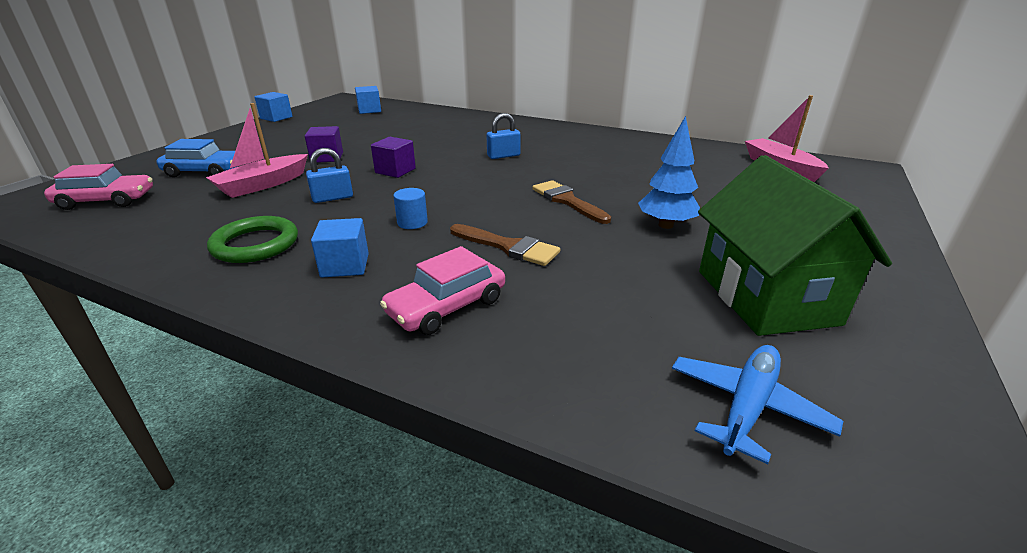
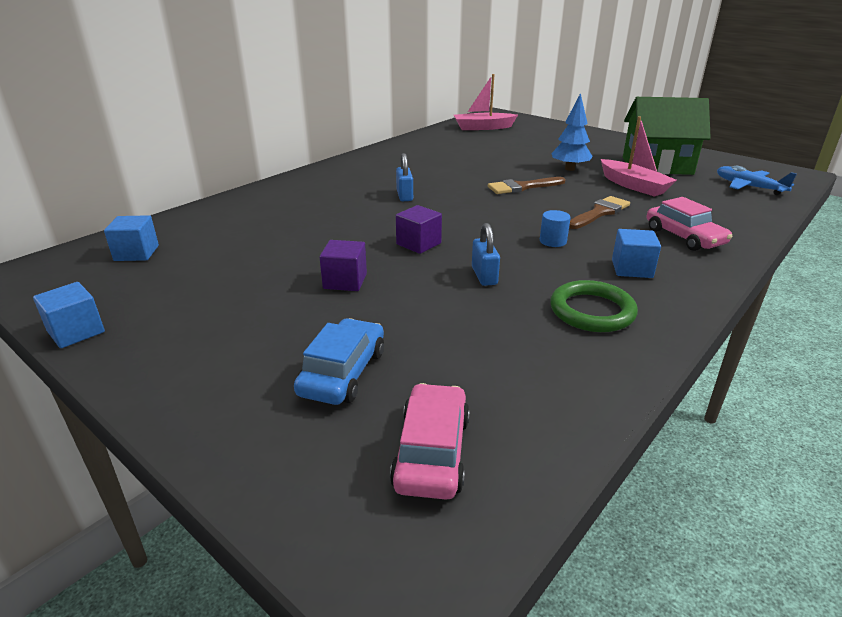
camera: 75 degrees left, 0 degrees up
pink boat [206,103,308,198] -> pink boat moved to [601,116,677,197]

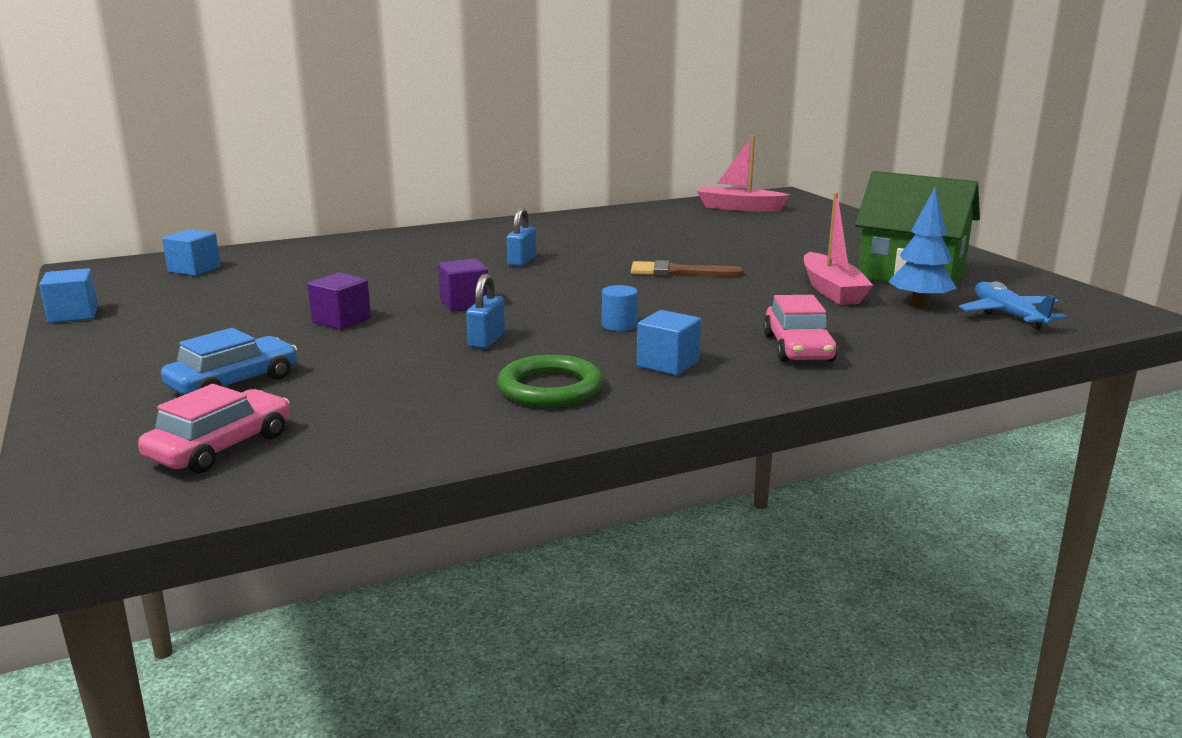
camera: 25 degrees right, 10 degrees down
blue tree [551,93,593,171] -> blue tree moved to [888,188,957,307]
brown brush [569,196,630,229] -> none

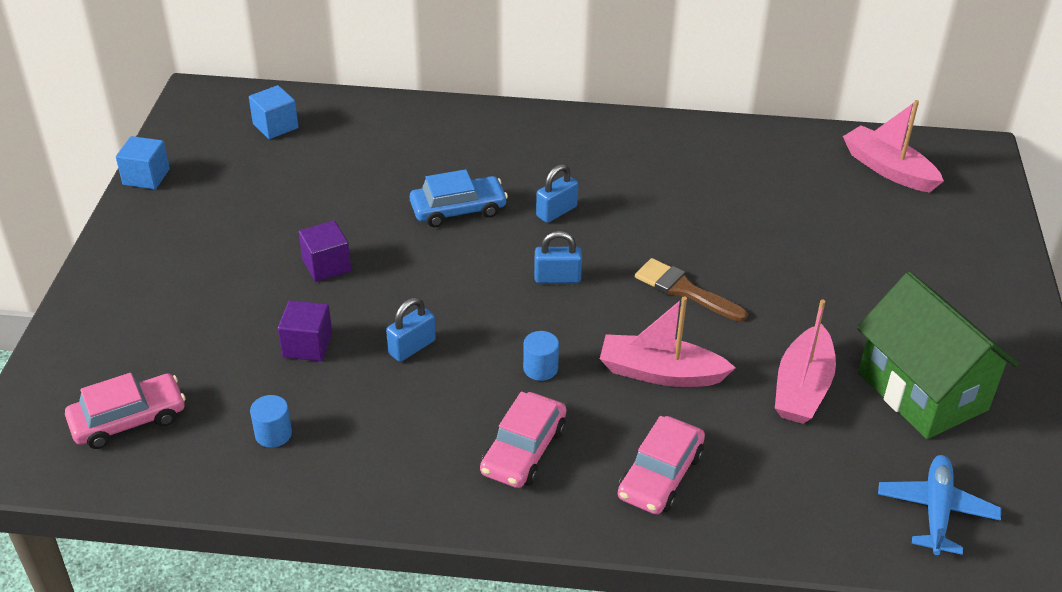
camera: 30 degrees right, 20 degrees up
blue car [161,328,297,395] -> blue car moved to [410,169,508,227]
purple cube [438,259,488,312] -> purple cube moved to [278,300,332,361]
green ring [497,355,603,407] -> none
blue cube [637,310,701,376] -> pink car [480,392,566,488]
blue tree [888,188,957,307] -> none
none -> blue cylinder [250,395,292,448]
none -> blue padlock [534,231,582,283]
none -> pink boat [600,296,736,387]

